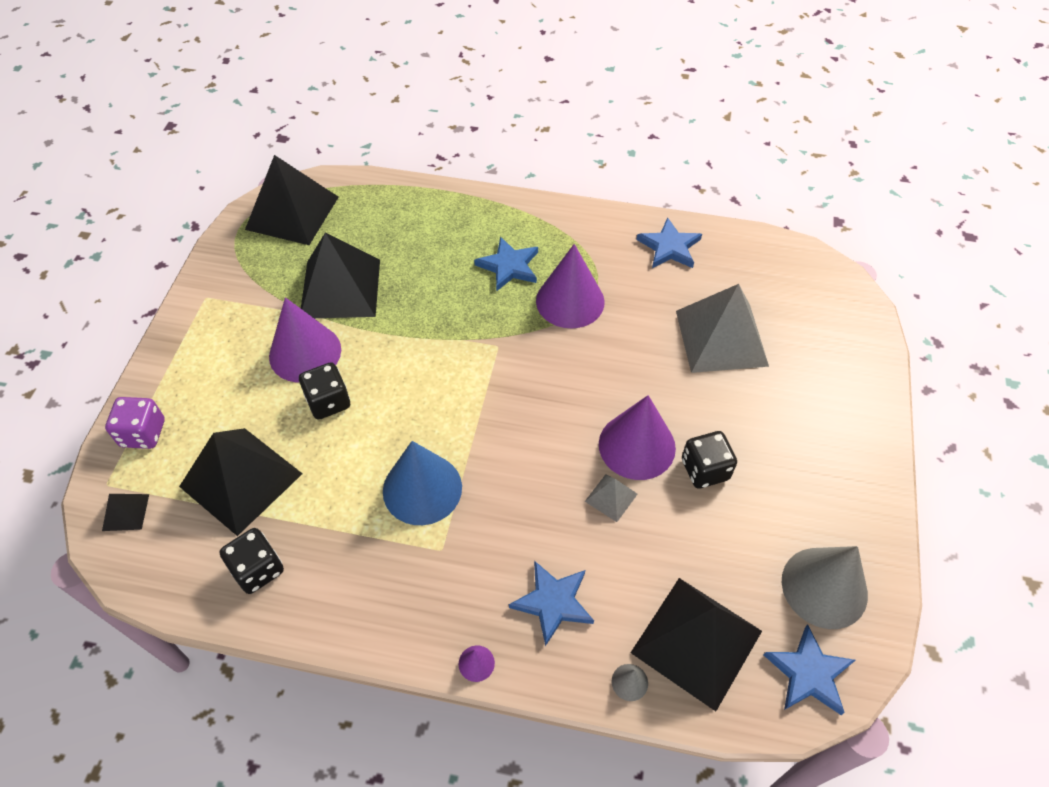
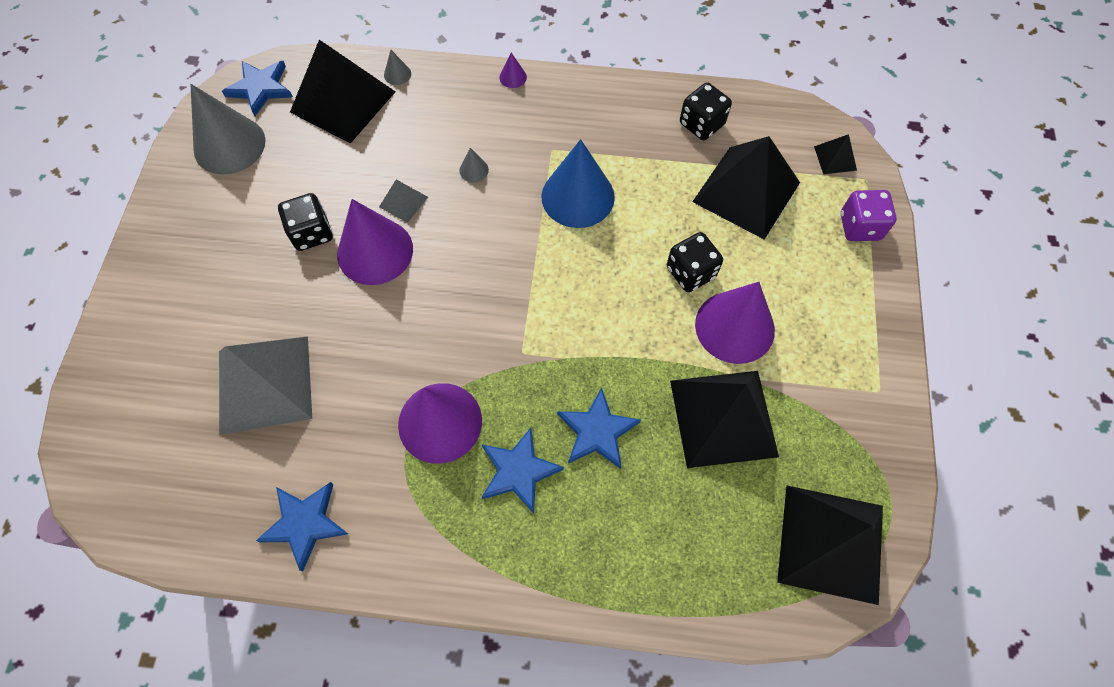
camera: 175 degrees right, 10 degrees up
blue star [509,561,594,646] -> blue star moved to [557,387,641,469]
none -> grey cone [459,148,489,182]

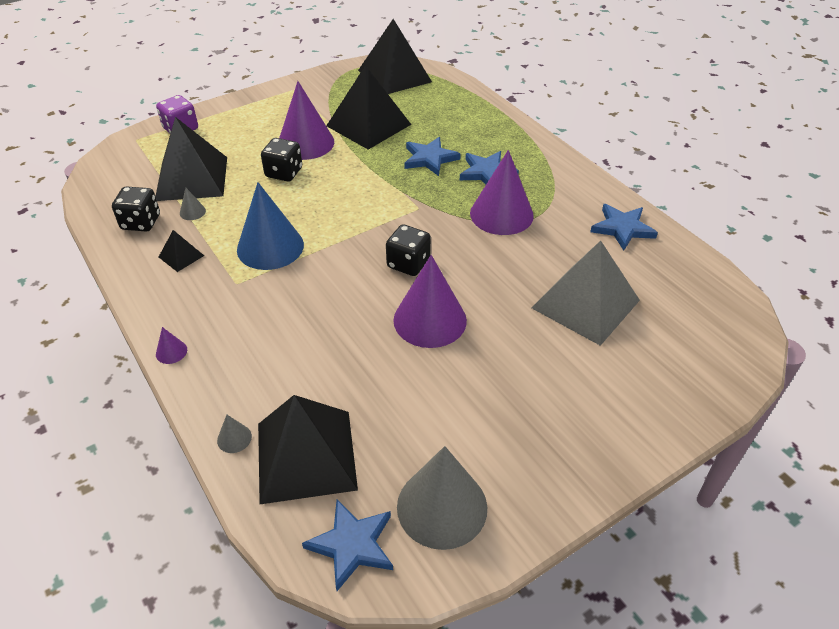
camera: 130 degrees left, 20 degrees down
black dice [278,193,332,251] -> black dice moved to [386,224,431,276]
grey pyramid [379,179,428,223] -> none
grey cone [459,148,489,182] -> grey cone moved to [180,188,206,220]
black pyramid [814,134,857,174] -> black pyramid moved to [159,230,204,272]

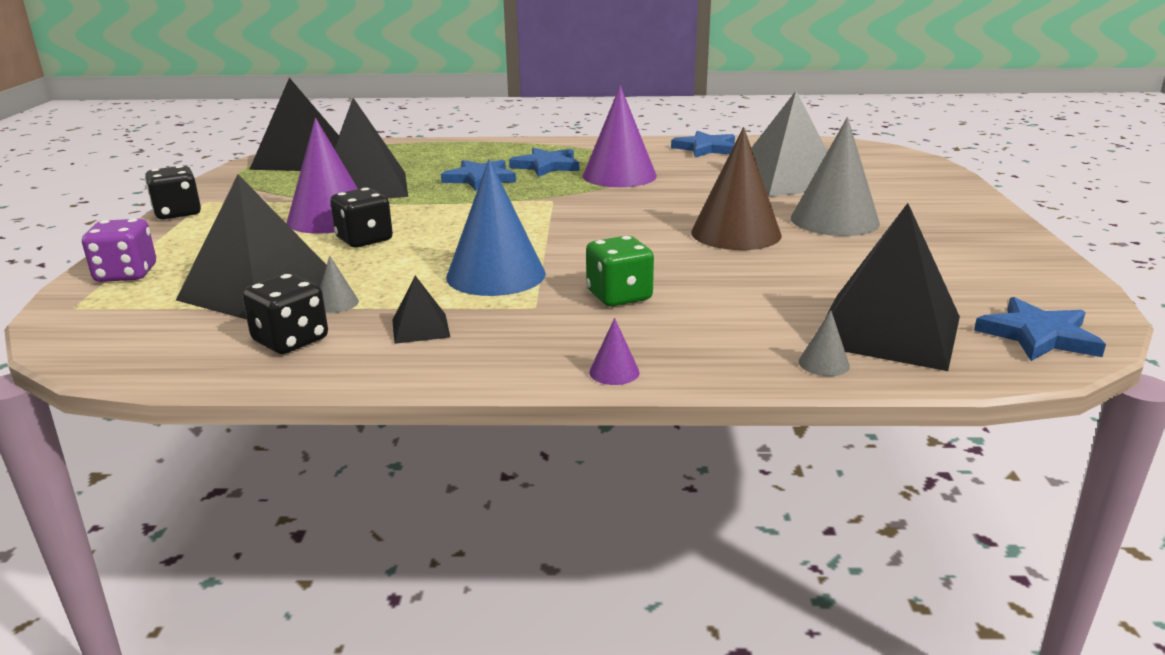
camera: 55 degrees left, 20 degrees down
black dice [386,224,431,276] -> black dice moved to [145,165,201,219]
purple cone [393,255,467,348] -> brown cone [691,127,782,250]
grey cone [397,446,487,550] -> grey cone moved to [791,117,880,236]
none -> green dice [586,236,654,307]

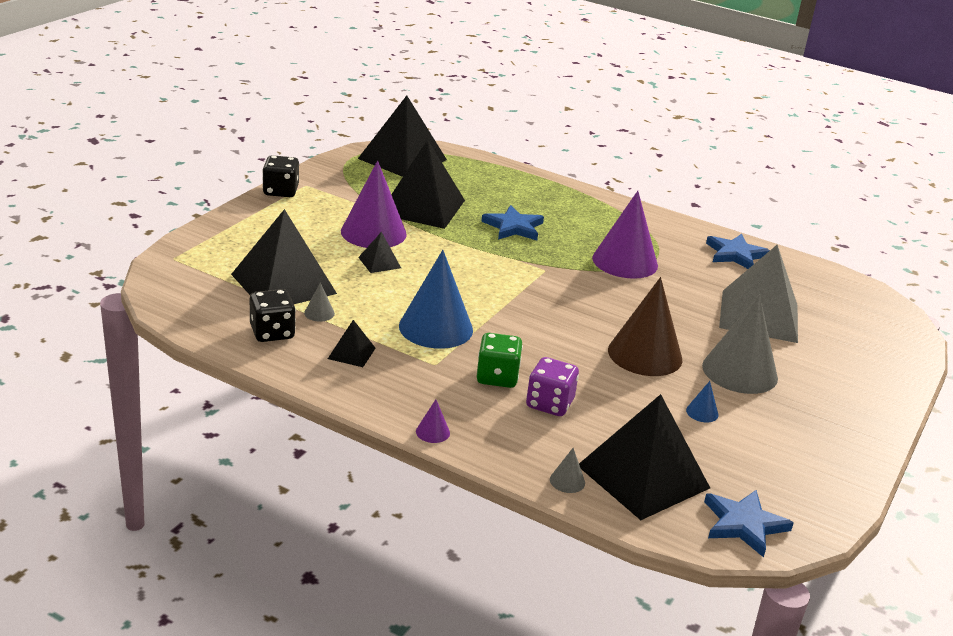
camera: 25 degrees right, 5 degrees up
purple dice [82,219,156,282] -> purple dice moved to [526,357,579,416]
black dice [330,188,393,247] -> black pyramid [358,232,401,273]
blue star [509,147,579,177] -> none
none -> blue cone [686,381,718,423]

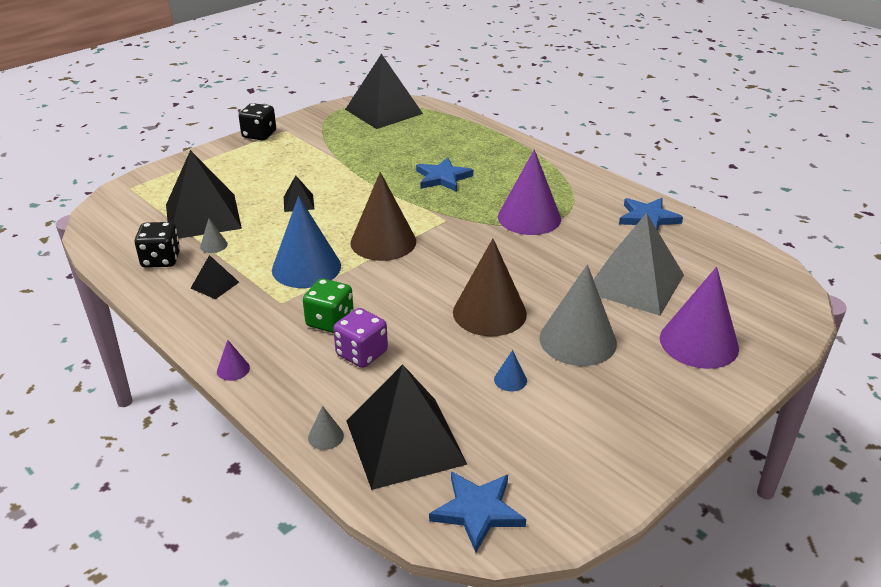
camera: 20 degrees right, 5 degrees up
purple cone [341,161,407,248] -> purple cone moved to [660,267,739,369]
black pyramid [391,140,465,229] -> none
none -> brown cone [350,172,416,261]

